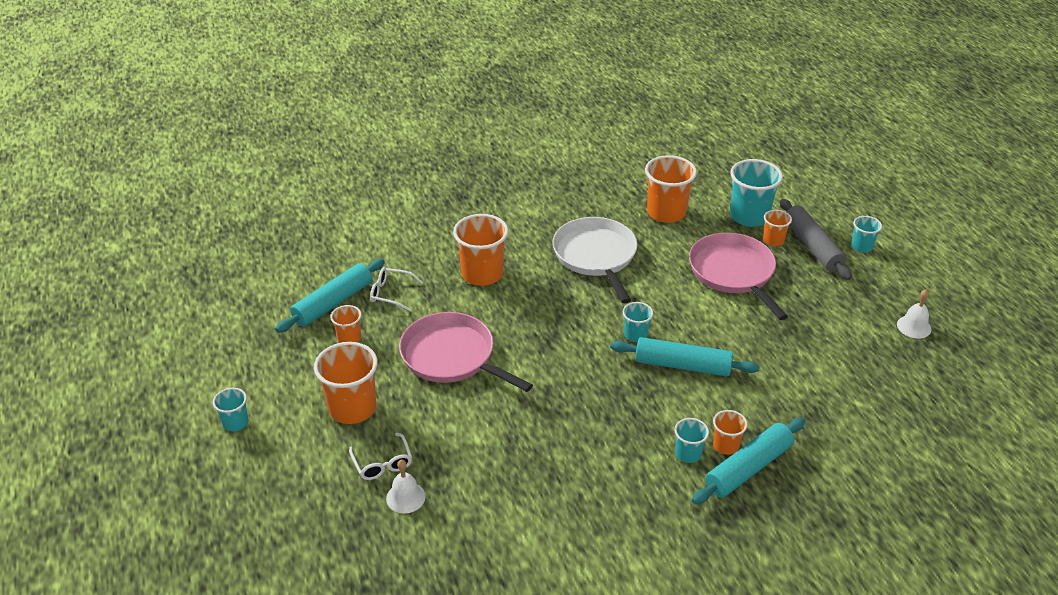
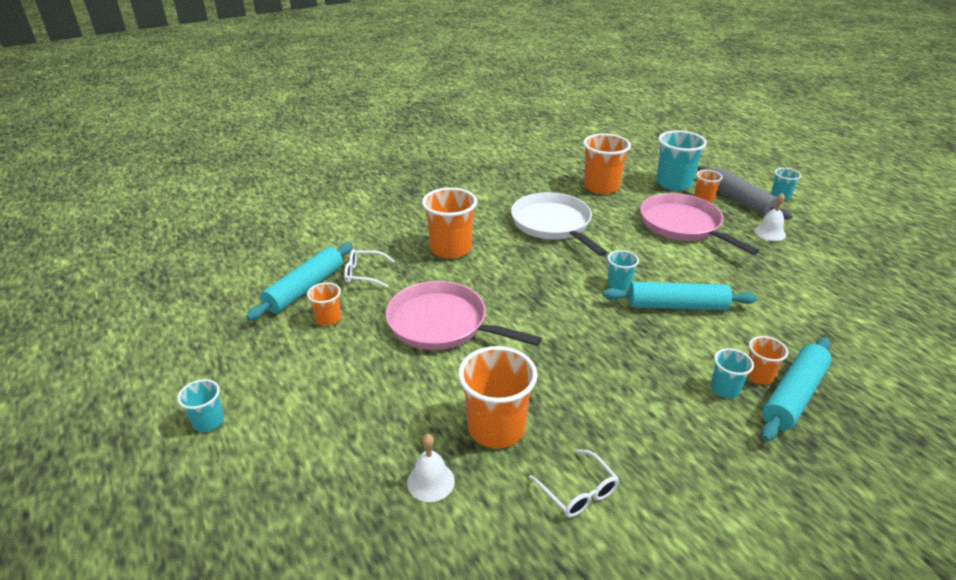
camera: 10 degrees left, 5 degrees down
orange cup [314,342,378,424] -> orange cup moved to [458,346,538,448]
white glasses [349,433,412,480] -> white glasses moved to [529,449,619,517]
white bell [897,290,931,339] -> white bell moved to [754,193,786,241]

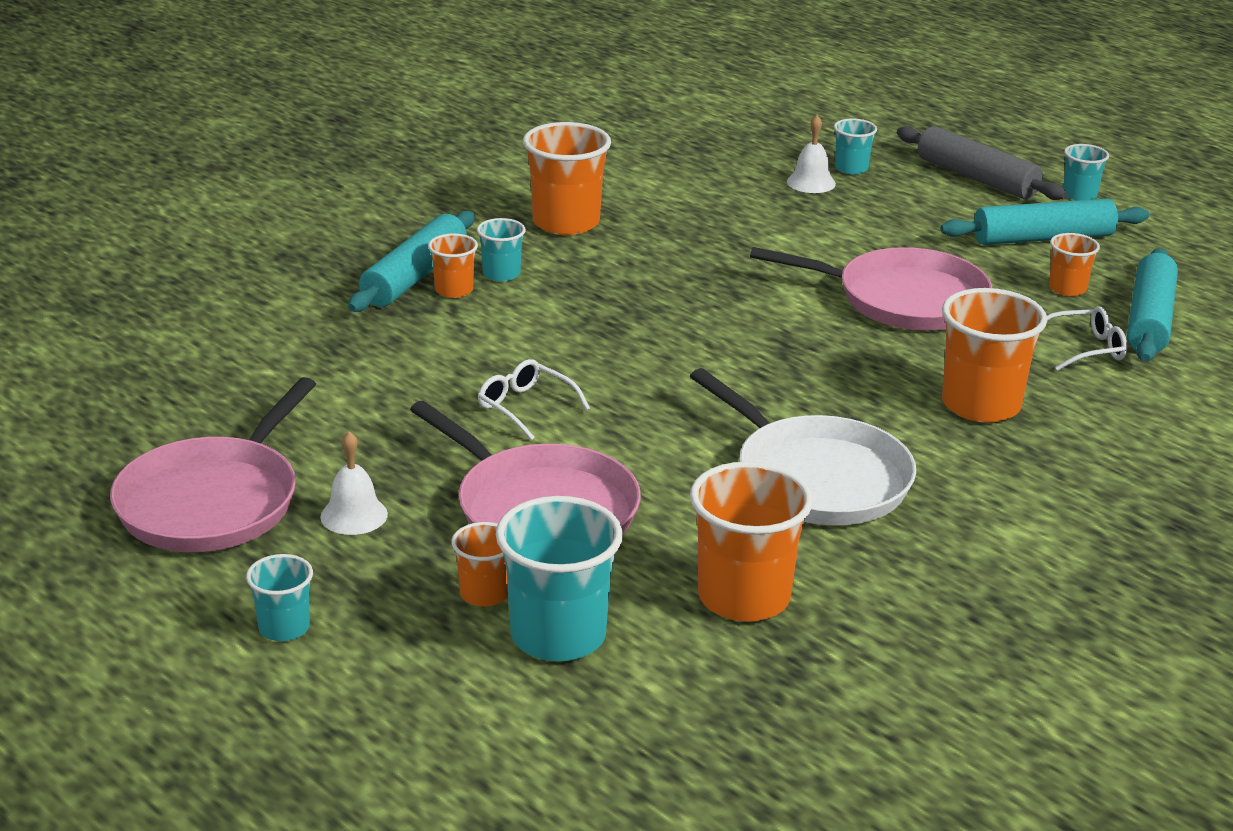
camera: 165 degrees right, 5 degrees down
orange cup [458,346,538,448] -> orange cup moved to [523,122,611,235]
white glasses [529,449,619,517] -> white glasses moved to [478,359,590,440]
turquoise rolling pin [603,282,757,310] -> turquoise rolling pin moved to [941,199,1149,245]
turquoise cup [607,250,639,291] -> turquoise cup moved to [834,119,877,175]
grey rolling pin [697,166,793,219] -> grey rolling pin moved to [897,126,1067,200]
none -> pink pan [110,377,316,552]

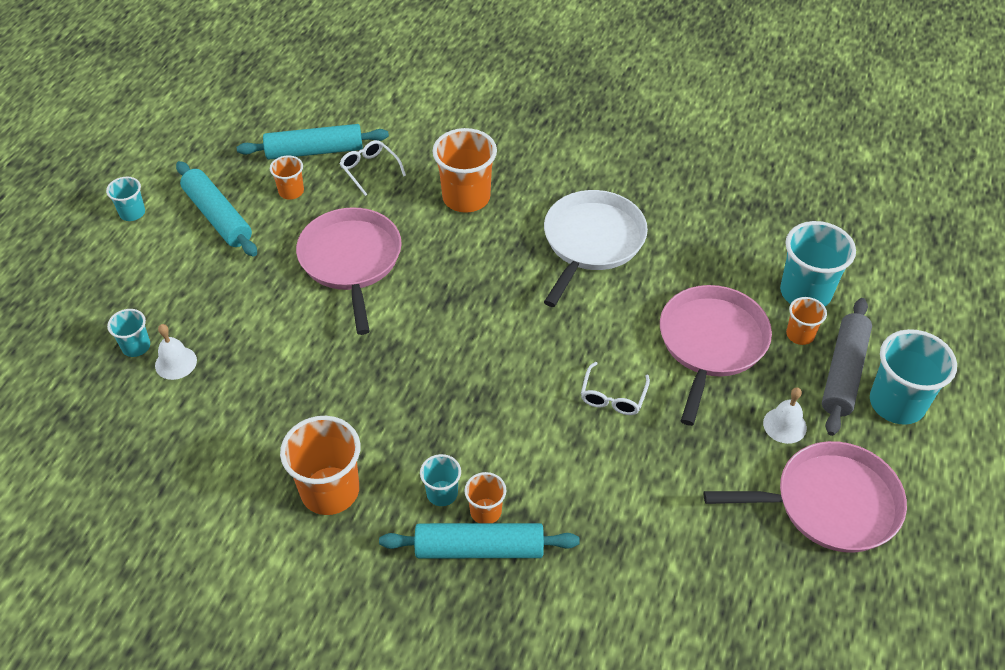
camera: 115 degrees left, 20 degrees up
turquoise cup [246,554,313,641] -> turquoise cup [870,329,957,425], size x1.88
orange cup [690,462,813,622] -> none
grey rolling pin [897,126,1067,200] -> grey rolling pin moved to [822,298,872,436]

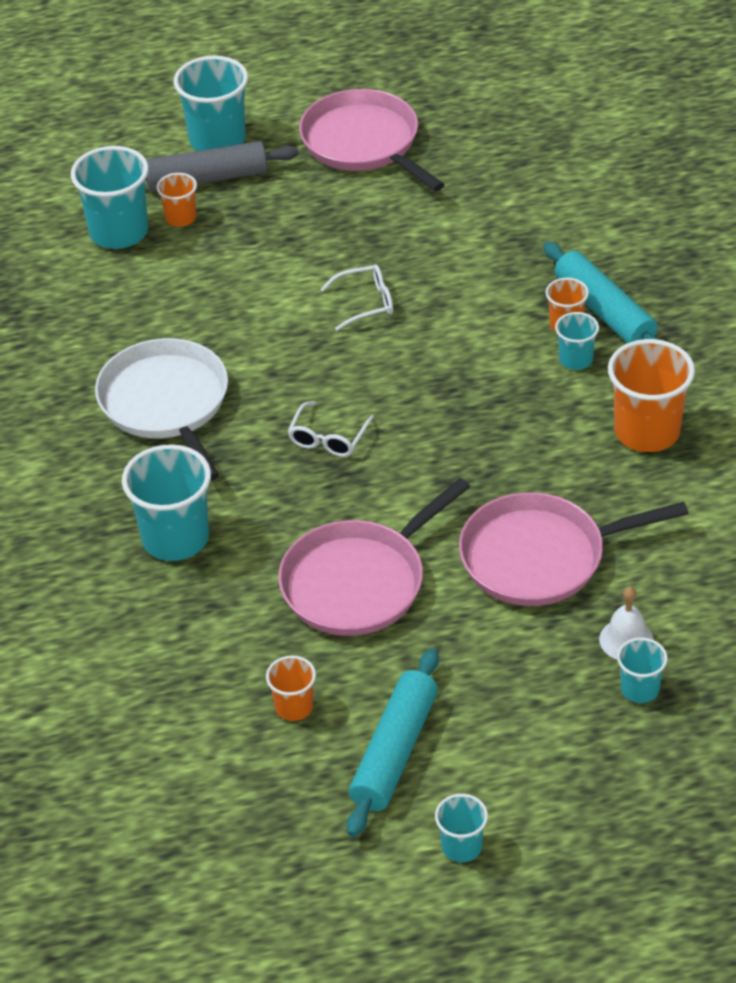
camera: 120 degrees left, 5 degrees down
turquoise rolling pin [237,124,389,160] -> none
white glasses [339,140,406,196] -> white glasses moved to [288,401,374,457]
orange cup [433,128,497,213] -> turquoise cup [122,444,211,561]
white pan [544,190,648,307] -> white pan turned 75 degrees clockwise [95,338,228,481]
pink pan [660,285,772,426] -> pink pan moved to [459,492,688,606]
white bell [763,387,807,444] -> none

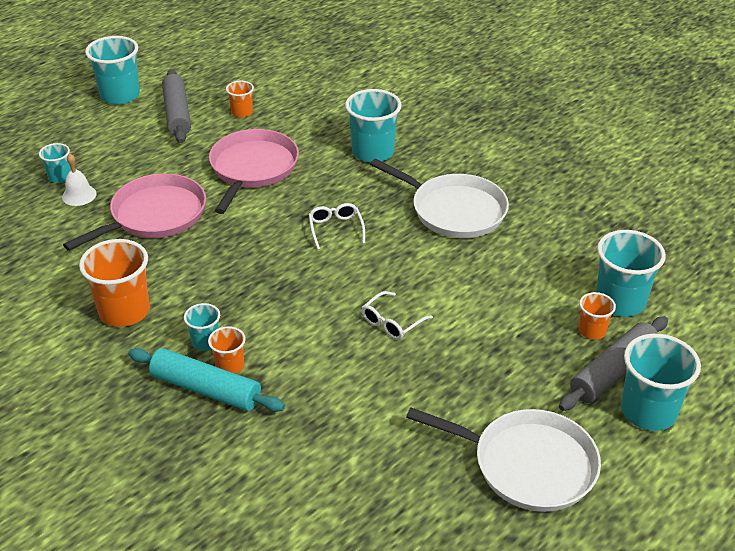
camera: 145 degrees right, 5 degrees down
pink pan [299,89,445,191] -> white pan [406,407,601,512]
turquoise rolling pin [347,648,439,837] -> grey rolling pin [162,69,191,143]
turquoise cup [435,794,488,862] -> turquoise cup [85,36,140,105], size x1.88

